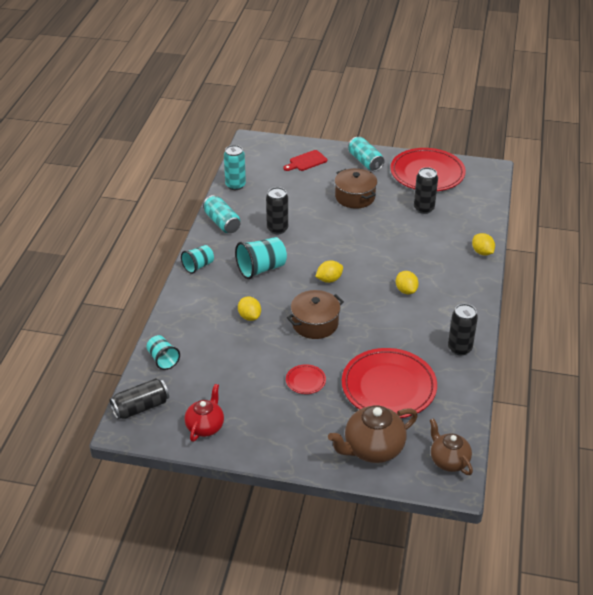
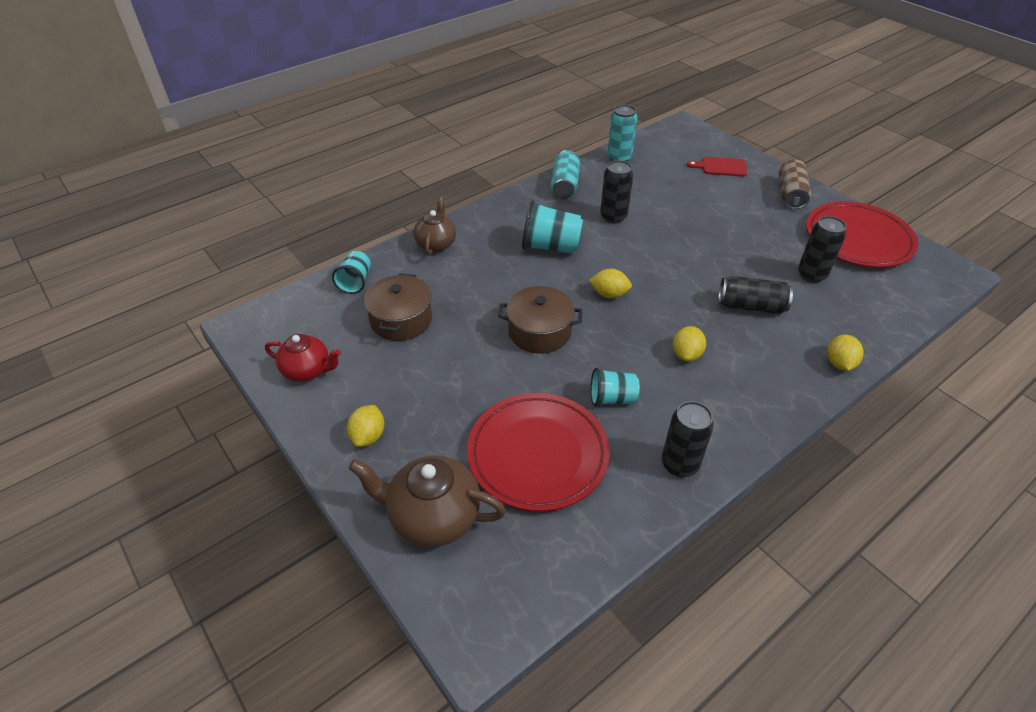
camera: 40 degrees right, 5 degrees up
black can [109,378,169,419] -> black can moved to [718,276,793,314]
turquoise cup [181,245,214,274] -> turquoise cup moved to [591,368,640,406]
red teapot [184,384,224,442] -> red teapot turned 45 degrees clockwise [265,334,341,382]
yellow lemon [238,297,261,321] -> yellow lemon moved to [347,405,384,447]
red plate [286,364,326,394] -> none
brown pot [335,168,377,209] -> brown pot moved to [364,273,432,341]
turquoise can [348,137,384,171] -> brown can [779,160,811,209]
brown teapot [430,418,473,475] -> brown teapot moved to [413,197,456,255]

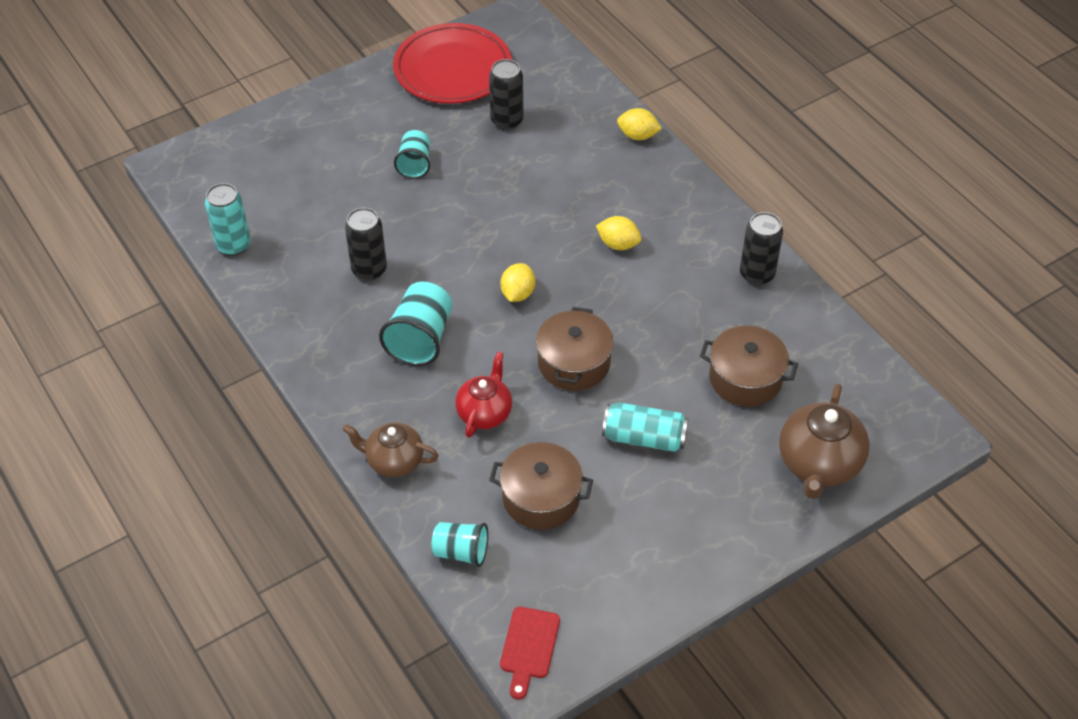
camera: 85 degrees left, 5 degrees up
red teapot [265,334,341,382] -> red teapot moved to [455,352,512,438]
yellow lemon [347,405,384,447] -> none
red plate [467,393,610,512] -> brown pot [700,326,798,407]
turquoise can [551,150,580,199] -> turquoise can moved to [602,402,689,452]
turquoise cup [591,368,640,406] -> turquoise cup moved to [394,130,430,179]
red cutting board [687,157,747,177] -> red cutting board moved to [500,607,560,700]
black can [718,276,793,314] -> none
brown can [779,160,811,209] -> none

